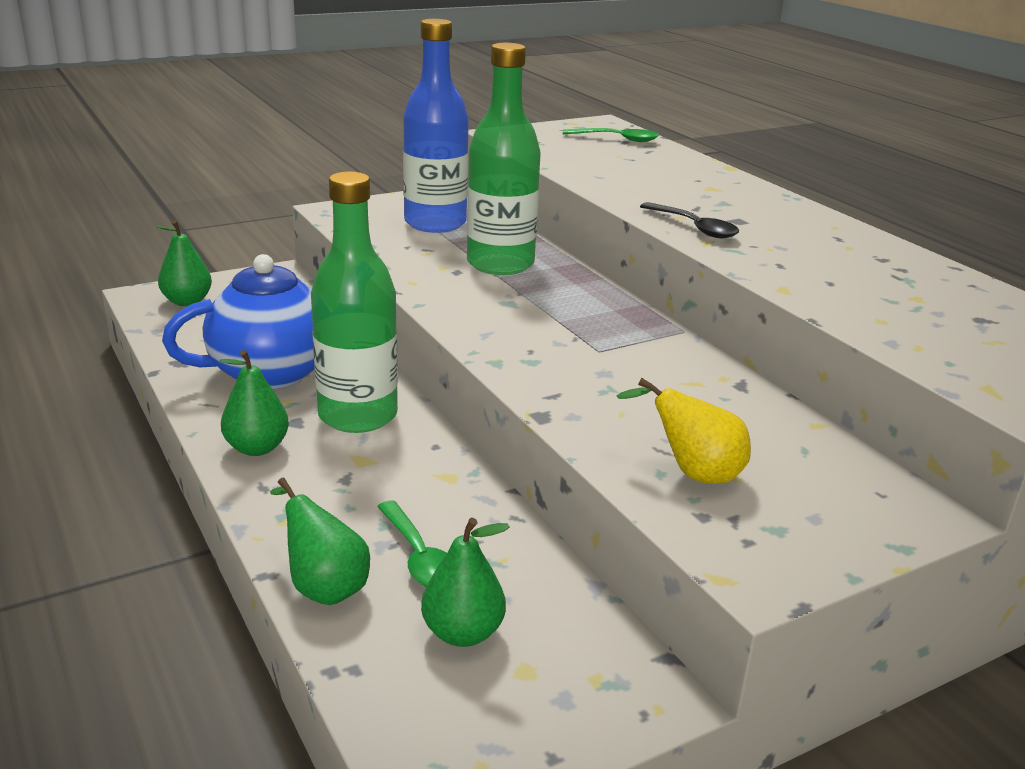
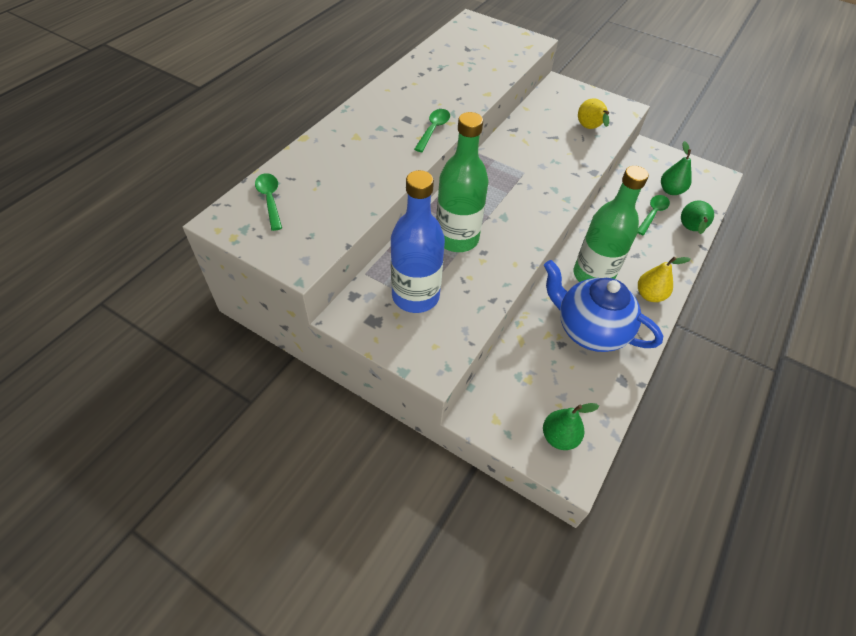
camera: 120 degrees left, 25 degrees up
green pear [220,350,289,456] -> yellow pear [638,257,691,302]
black spoon [640,202,739,238] -> green spoon [414,109,450,152]

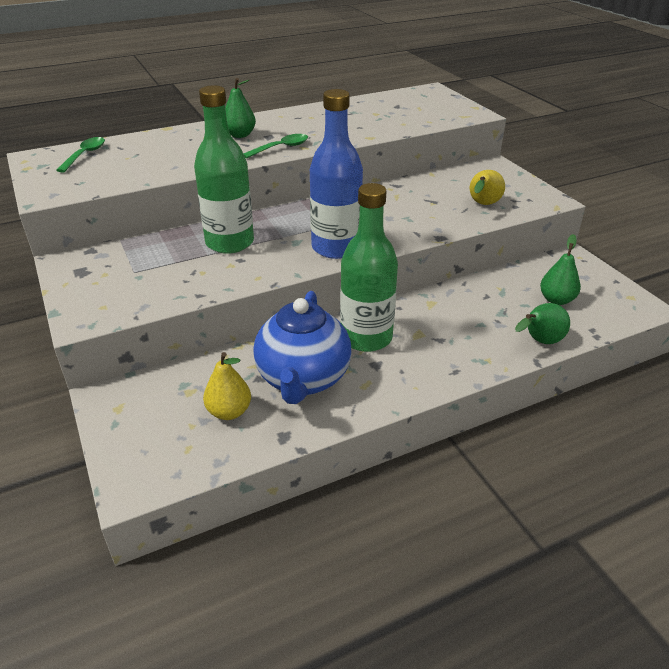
camera: 35 degrees right, 15 degrees down
blue bottle [391,170,445,313] -> blue bottle moved to [310,89,363,259]
green pear [543,403,599,450] -> green pear moved to [225,78,256,138]
blue teapot [544,260,663,352] -> blue teapot turned 150 degrees counterclockwise [253,291,351,404]
green spoon [638,195,670,235] -> none
yellow pear [638,257,691,302] -> yellow pear moved to [203,352,251,420]

